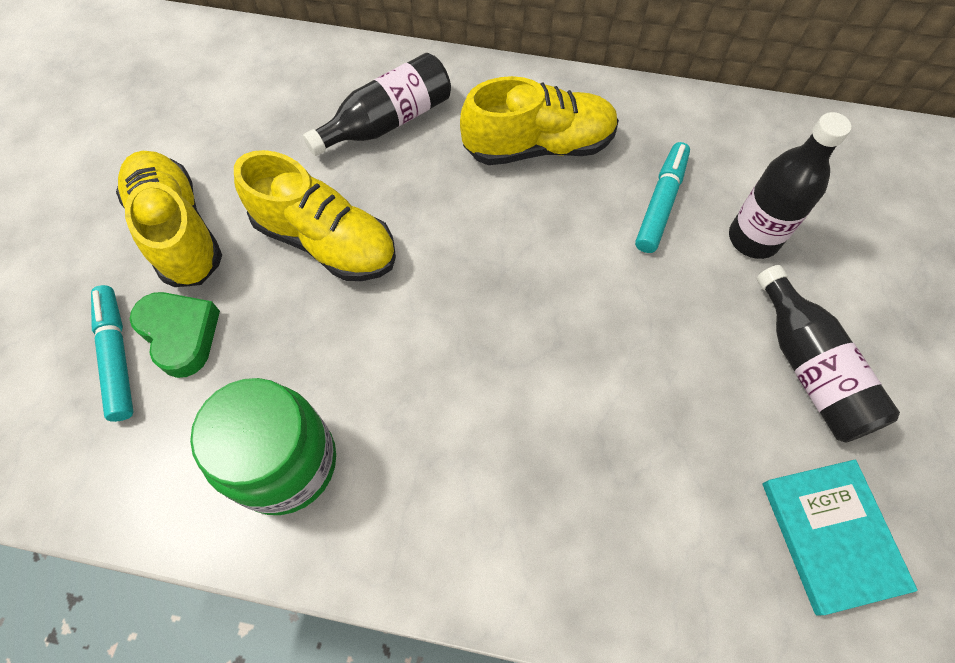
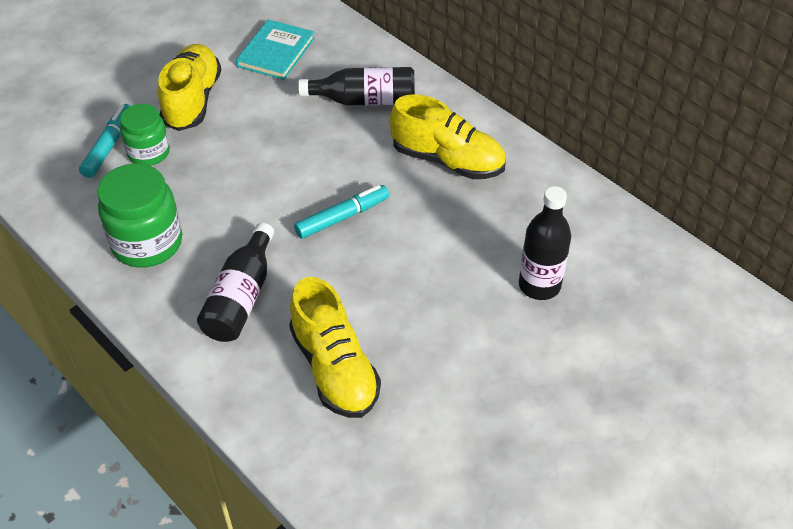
camera: 35 degrees right, 15 degrees down
green heart [130,292,220,378] -> green jar [120,104,170,166]
yellow shoe [234,150,396,281] -> yellow shoe moved to [289,277,381,418]
turquoise marker [635,142,690,253] -> turquoise marker moved to [294,185,389,239]
black bottle [756,265,900,443] -> black bottle moved to [197,223,274,342]
turquoise book [763,460,918,616] -> turquoise book moved to [236,19,315,80]

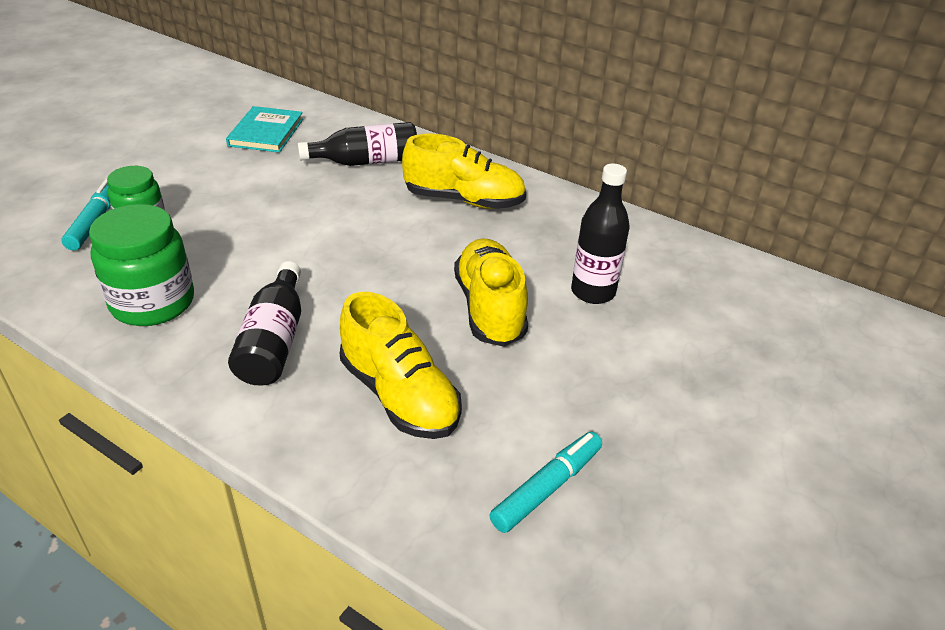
camera: 15 degrees left, 10 degrees down
yellow shoe [158,44,221,131] -> yellow shoe moved to [454,238,528,347]
turquoise marker [294,185,389,239] -> turquoise marker moved to [490,432,602,533]

